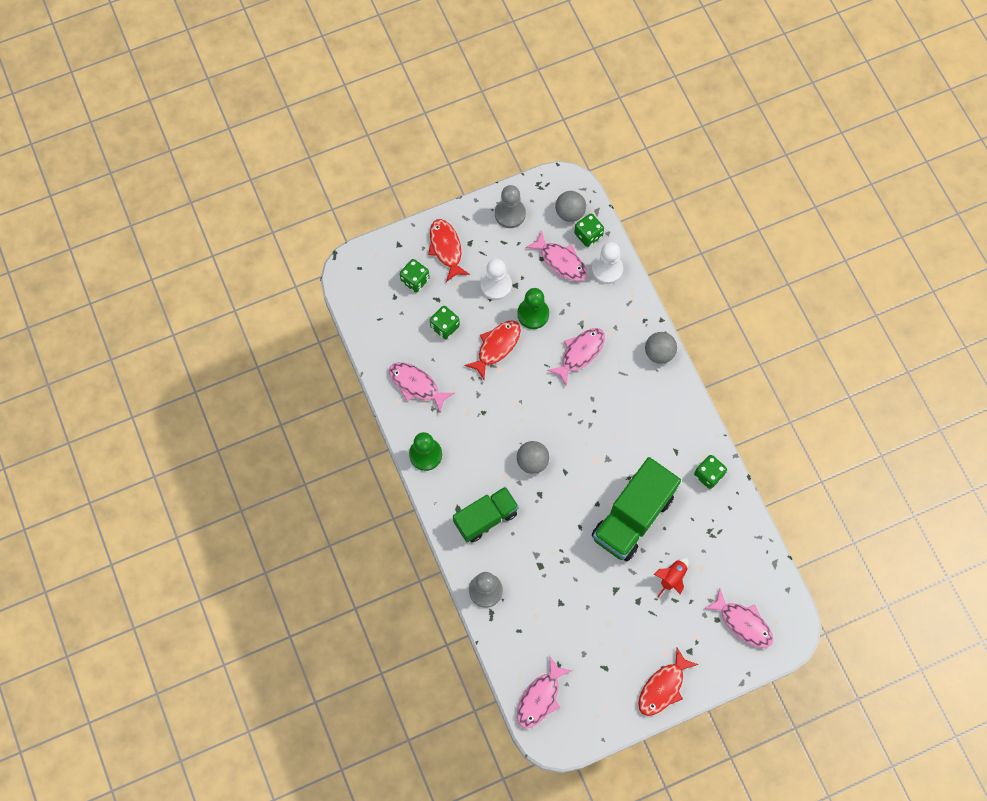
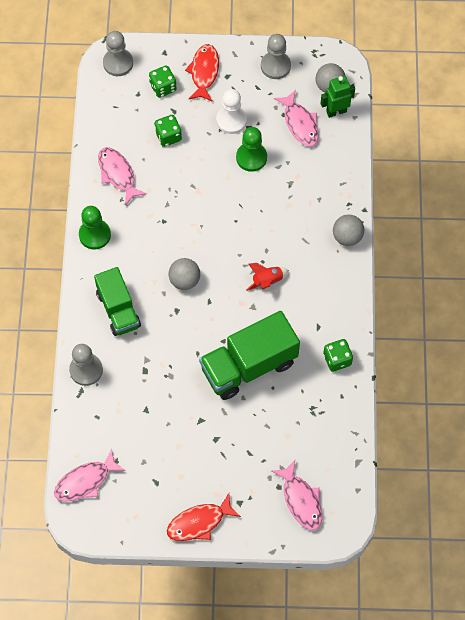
camera: 25 degrees right, 5 degrees down
green truck [453,487,519,542] -> green truck turned 75 degrees clockwise [94,267,141,336]
red fish [464,320,521,380] -> none
pink fish [547,328,605,386] -> none
green dice [574,213,604,247] -> green robot [321,76,355,118]
white pawn [592,242,623,284] -> none
red rocket [653,557,689,597] -> red rocket moved to [246,263,289,291]
none -> grey pawn [103,31,133,76]

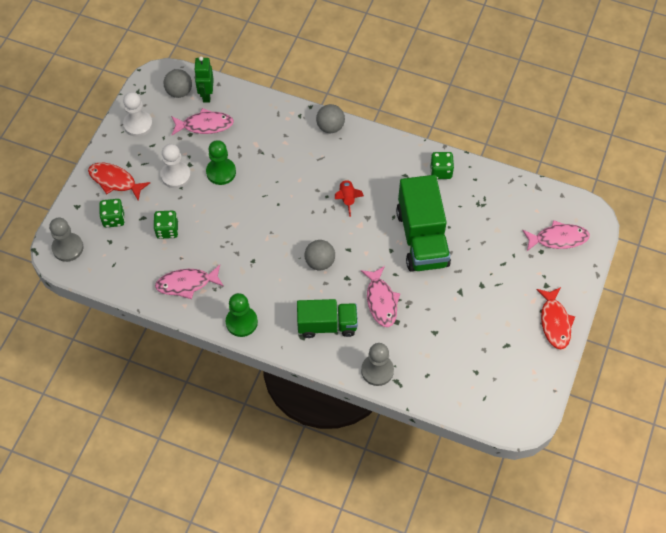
camera: 70 degrees left, 5 degrees down
pink fish [54,449,126,502] -> pink fish moved to [361,266,400,327]
grey pawn [261,34,291,79] -> white pawn [123,92,153,137]

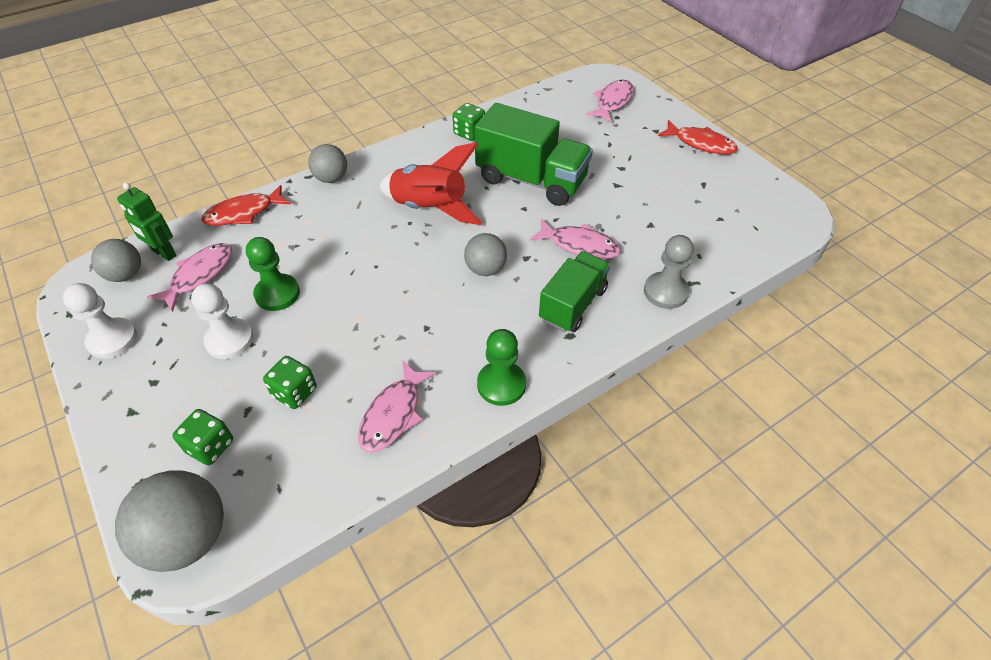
camera: 55 degrees left, 10 degrees down
grey pawn [49,218,83,262] -> grey ball [115,470,224,572]
red fish [88,163,150,200] -> red fish moved to [201,185,291,226]
red rocket [335,178,364,217] -> red rocket [379,142,482,225], size x2.04

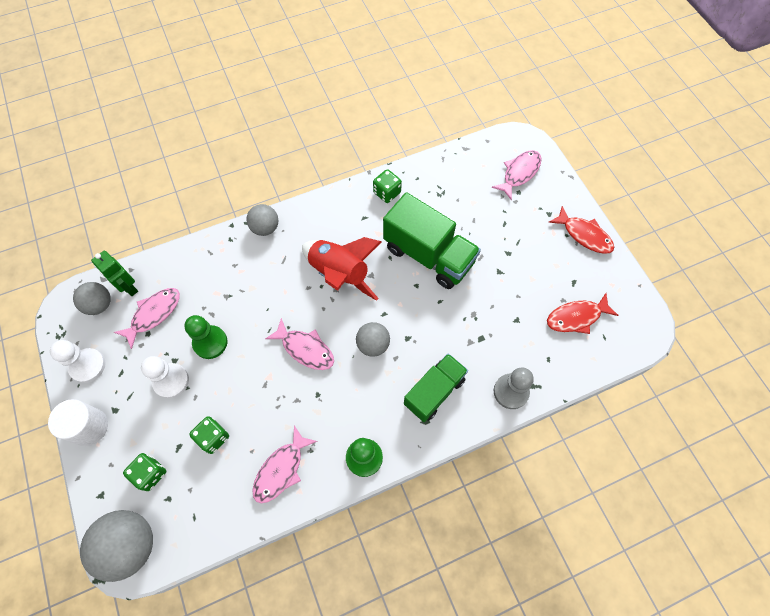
camera: 10 degrees right, 15 degrees up
red fish [201,185,291,226] -> red fish moved to [547,293,619,334]
pink fish [530,218,620,259] -> pink fish moved to [265,318,334,370]
none -> white cylinder [48,399,108,446]

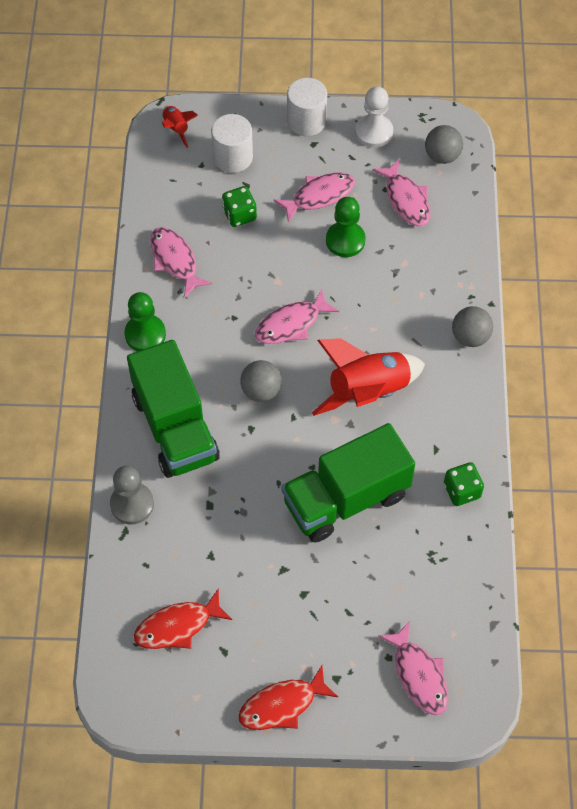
camera: 115 degrees right, 5 degrees down
grey ball [80,510,153,582] -> red rocket [162,105,198,148]
green robot [91,251,138,296] -> none
green dice [123,453,166,491] -> white cylinder [211,114,253,173]
white pawn [141,356,189,398] -> pink fish [273,173,355,223]
green truck [404,353,468,422] -> green truck [127,340,220,478], size x1.51
red fish [547,293,619,334] -> red fish turned 120 degrees counterclockwise [134,589,232,649]

